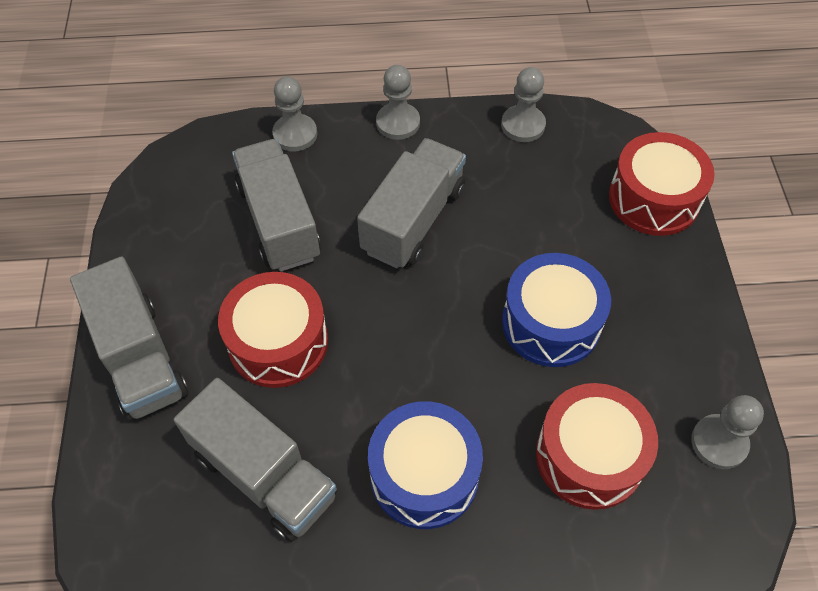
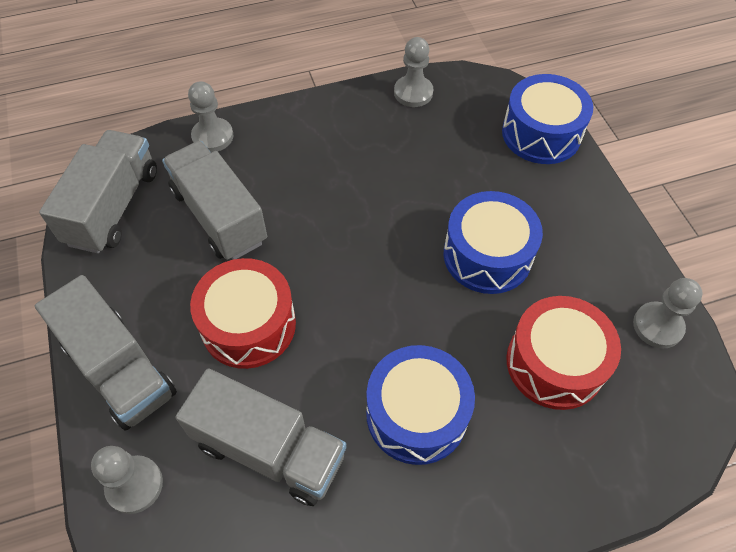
camera: 15 degrees left, 0 degrees up
grey truck [357,138,466,268] -> grey truck moved to [39,130,157,253]
grey pawn [376,65,420,140] -> grey pawn moved to [91,446,163,514]
red drum [609,132,715,236] -> blue drum [502,74,593,164]

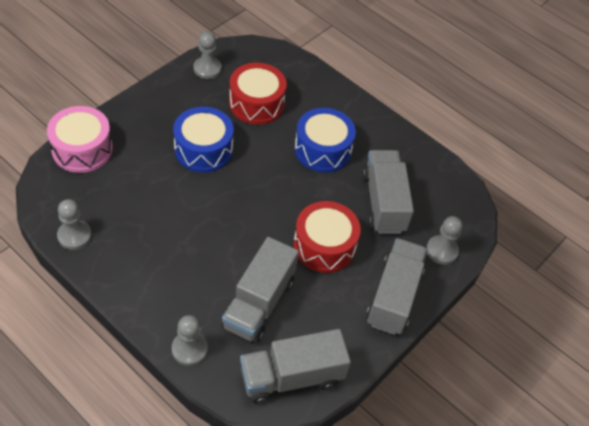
camera: 125 degrees left, 5 degrees down
blue drum [502,74,593,164] -> pink drum [47,106,113,173]

